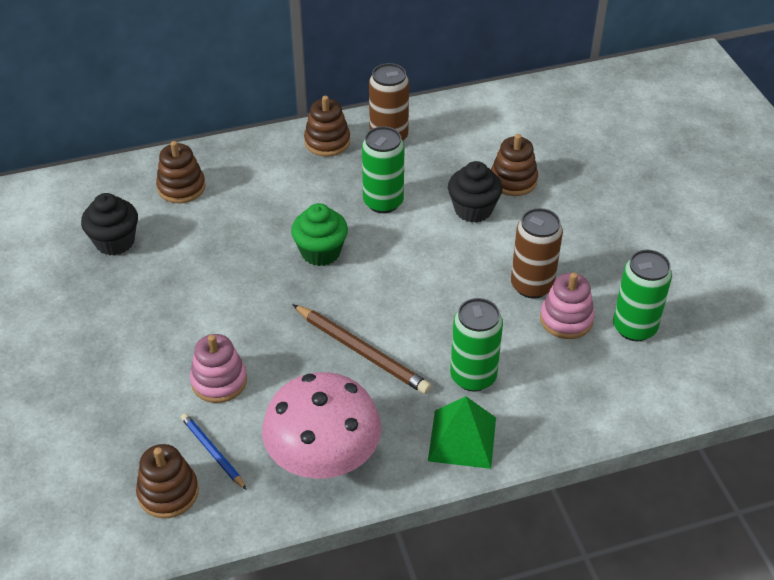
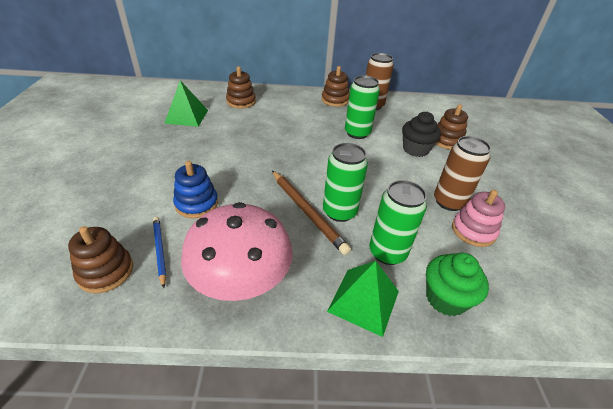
camera: 15 degrees right, 5 degrees down
black cupcake [81,193,138,255] -> green pyramid [164,80,208,127]
pink stacking toy [190,334,247,403] -> blue stacking toy [173,161,218,218]
green cupcake [291,203,348,266] -> green cupcake moved to [426,253,489,316]
green can [613,250,672,341] -> green can moved to [323,143,368,222]

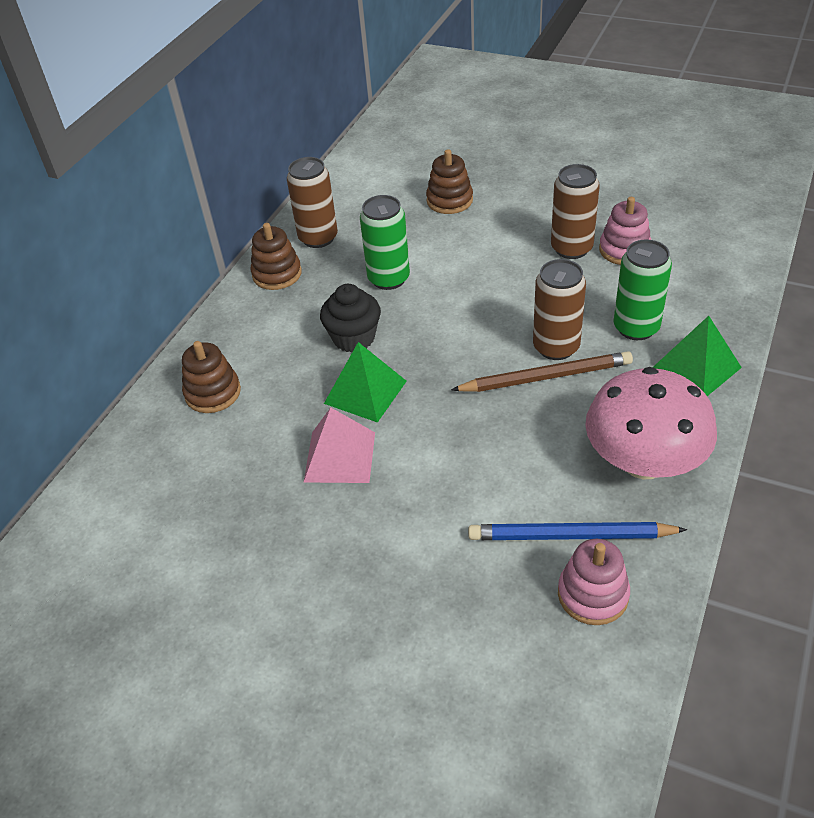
camera: 60 degrees left, 5 degrees up
brown stacking toy [68,226,133,293] -> pink stacking toy [558,539,630,625]
blue pencil [153,217,166,288] -> blue pencil [468,522,687,540], size x1.66
green pyramid [164,80,208,127] -> green pyramid moved to [324,342,407,423]
blue stacking toy [173,161,218,218] -> none
green can [323,143,368,222] -> brown can [533,259,586,360]
black cupcake [402,111,441,157] -> black cupcake moved to [320,284,381,353]
green cupcake [426,253,489,316] -> none
none -> pink pyramid [304,407,375,483]

